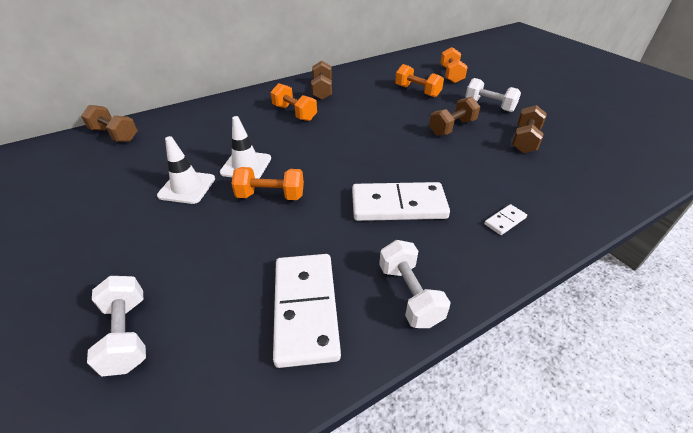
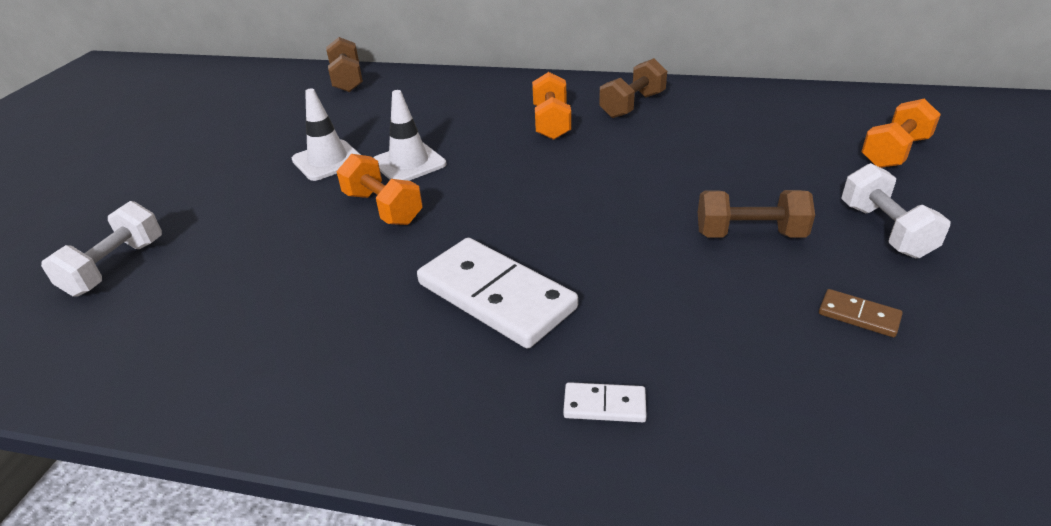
camera: 45 degrees right, 5 degrees down
white domino [273,254,341,368] -> none
white dumbbell [379,240,451,328] -> none
orange dumbbell [395,64,444,97] -> none
brown dumbbell [512,105,547,153] -> brown domino [819,289,903,337]

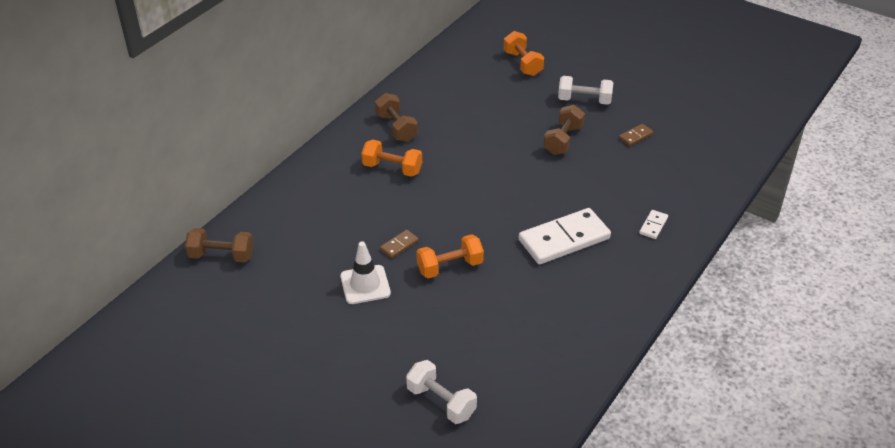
camera: 70 degrees left, 5 degrees up
white traffic cone [374,90,446,181] -> brown domino [380,230,419,258]

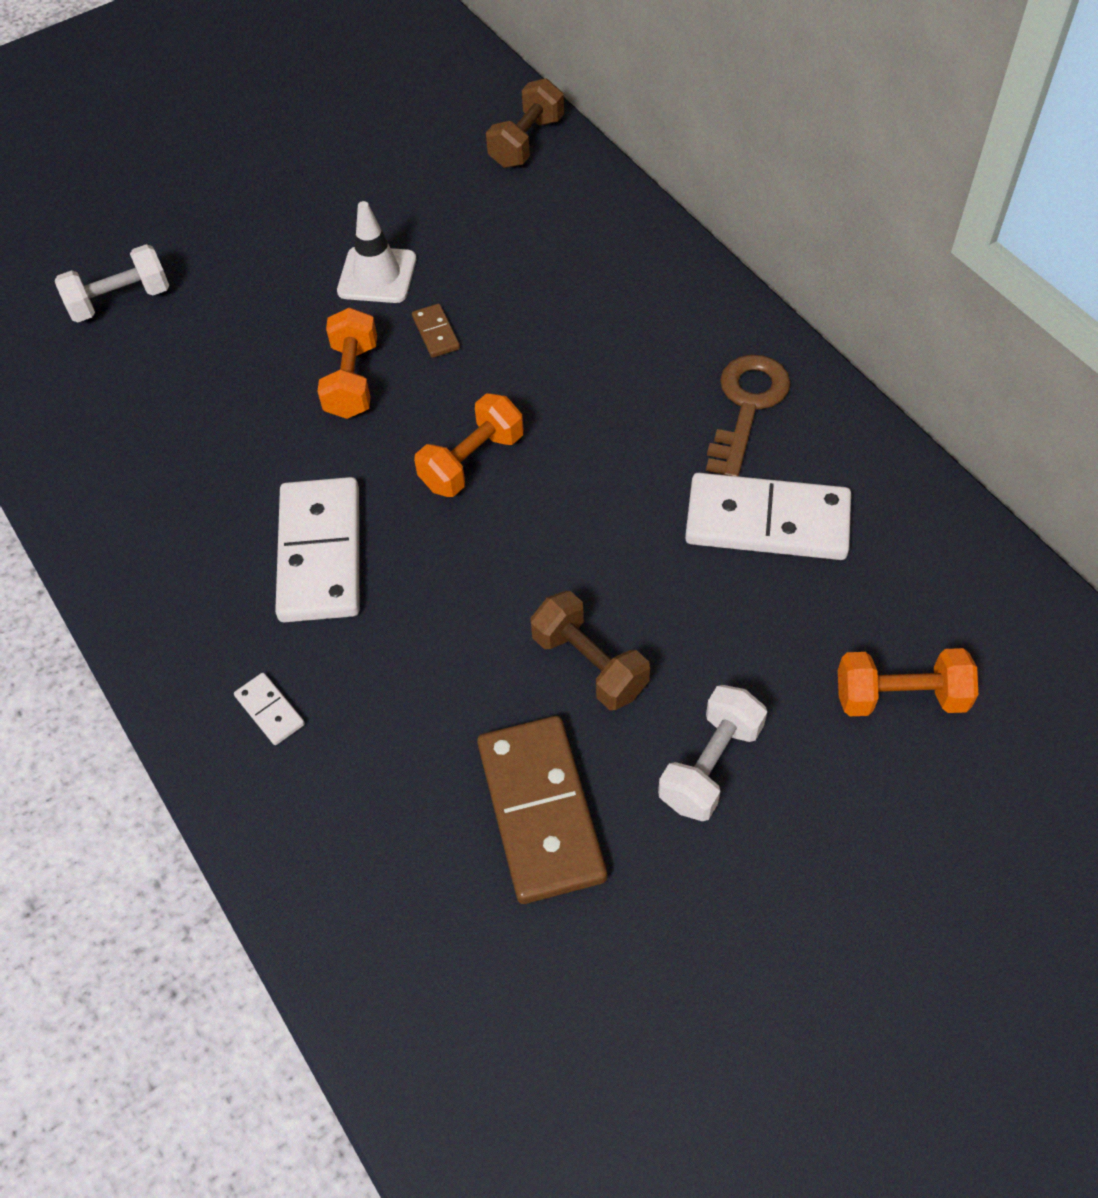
camera: 115 degrees right, 15 degrees up
orange dumbbell [361,140,422,177] -> orange dumbbell moved to [414,393,524,497]
brown dumbbell [375,93,418,142] -> brown key [706,355,791,477]
brown domino [619,124,653,146] -> brown domino [477,716,607,904], size x2.30
none -> white domino [685,473,851,560]

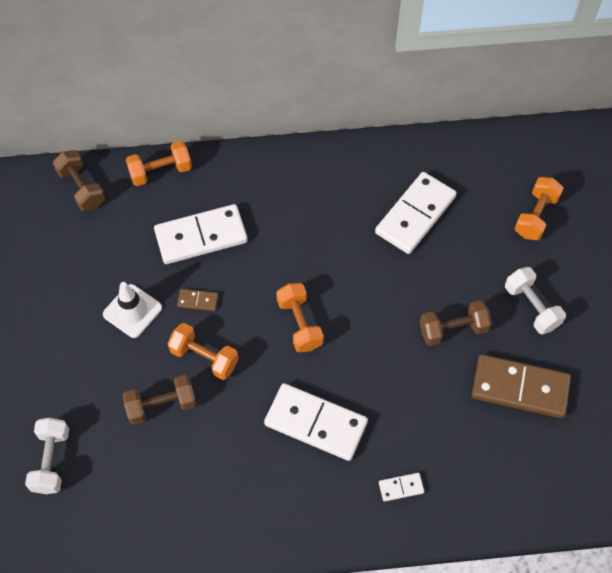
camera: 65 degrees left, 5 degrees up
brown key [706,355,791,477] -> none
none -> brown dumbbell [122,375,197,425]
none -> orange dumbbell [126,141,192,186]
none -> white domino [154,204,248,264]

